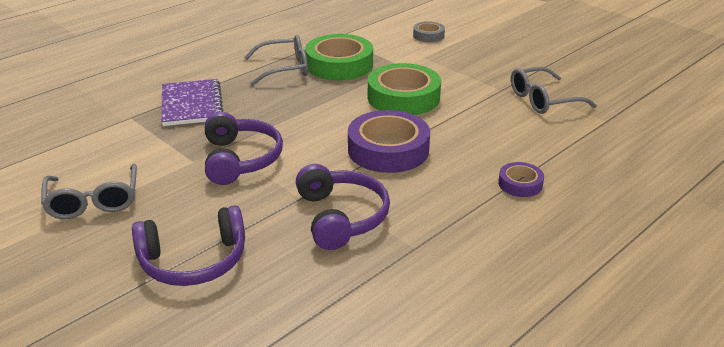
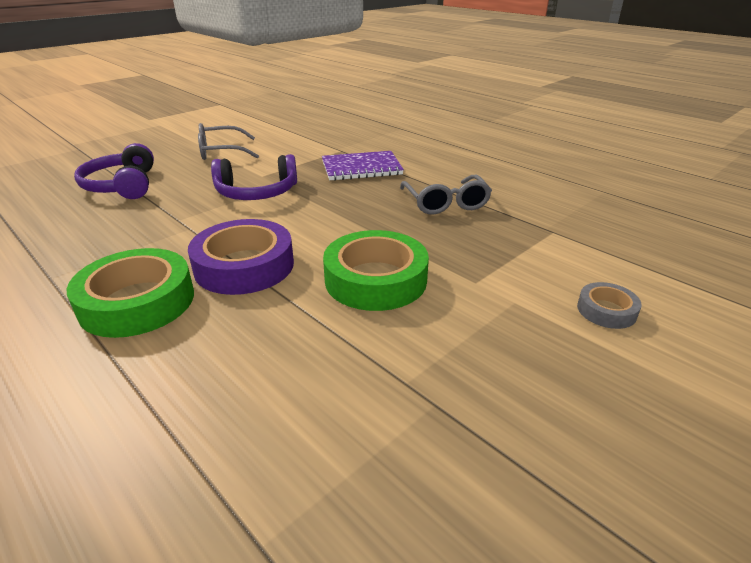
camera: 90 degrees right, 0 degrees up
purple headphones [296,164,390,250] -> none
green tape [305,34,373,80] -> green tape moved to [67,248,194,338]
purple tape [498,162,544,197] -> none
grey glasses [511,67,597,114] -> none

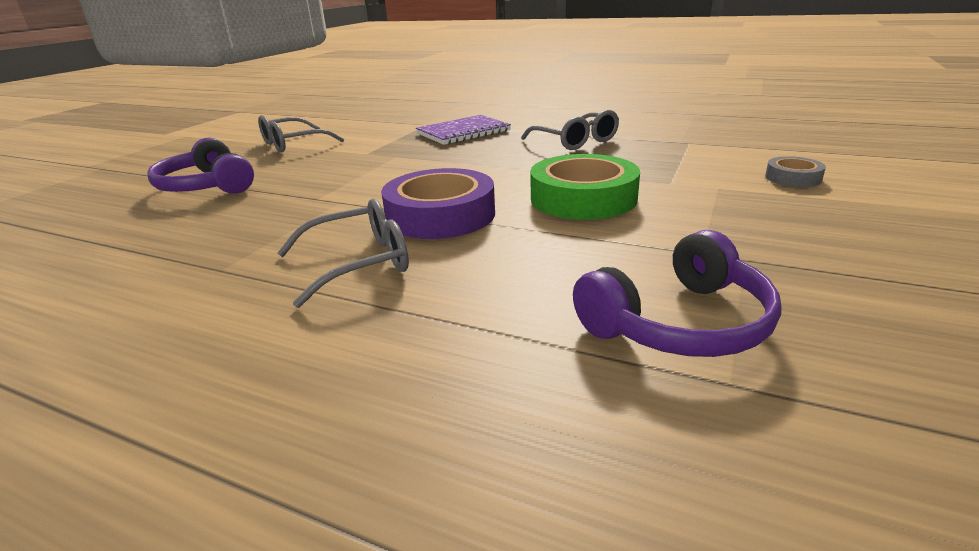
camera: 20 degrees left, 5 degrees down
green tape [67,248,194,338] -> grey glasses [278,199,409,308]
purple headphones [211,154,297,200] -> purple headphones moved to [573,230,782,357]

